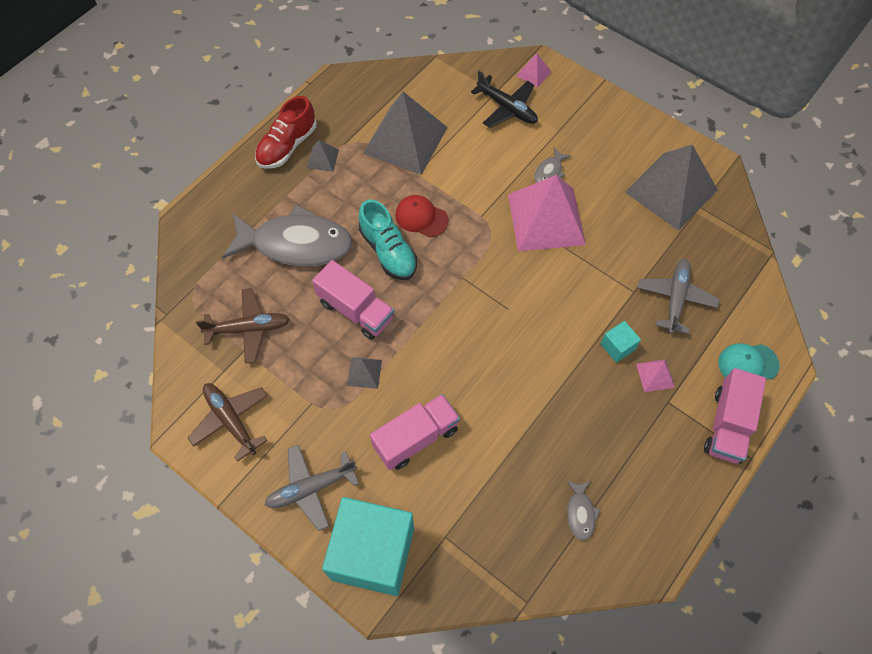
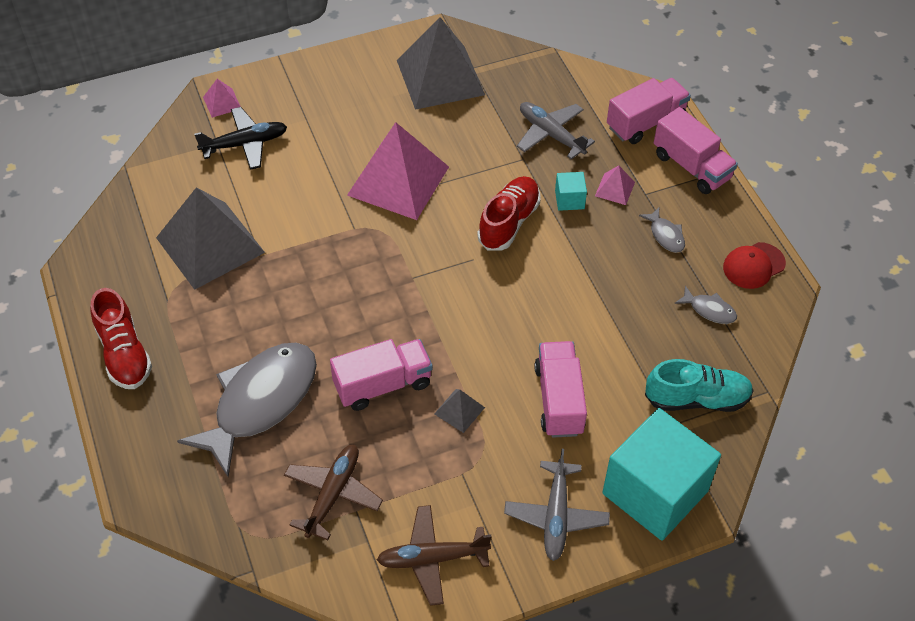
camera: 60 degrees left, 10 degrees down
grey pyramid [307,140,339,172] -> none
turquoise shoe [359,199,417,280] -> turquoise shoe moved to [645,359,754,412]
red cap [395,195,449,237] -> red cap moved to [723,242,786,289]
grey fish [534,147,571,183] -> grey fish moved to [639,208,685,253]
turquoise cap [718,344,780,379] -> pink truck [607,78,691,144]
none -> red shoe [477,176,540,251]

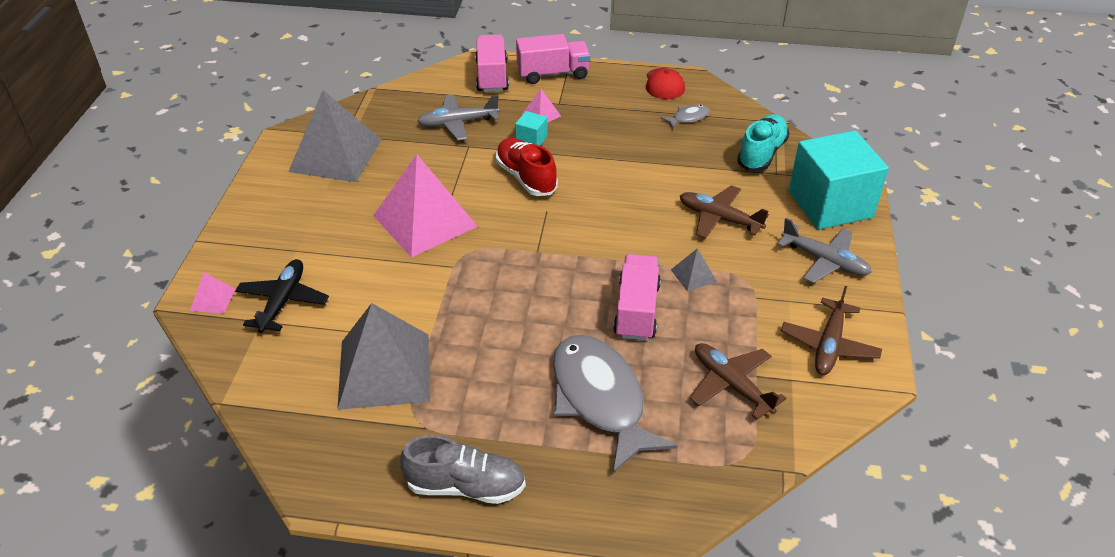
camera: 60 degrees left, 10 degrees down
red shoe [90,288,152,389] -> grey shoe [400,435,526,504]
pink truck [534,341,587,438] -> brown plane [680,185,769,238]
grey fish [639,208,685,253] -> none

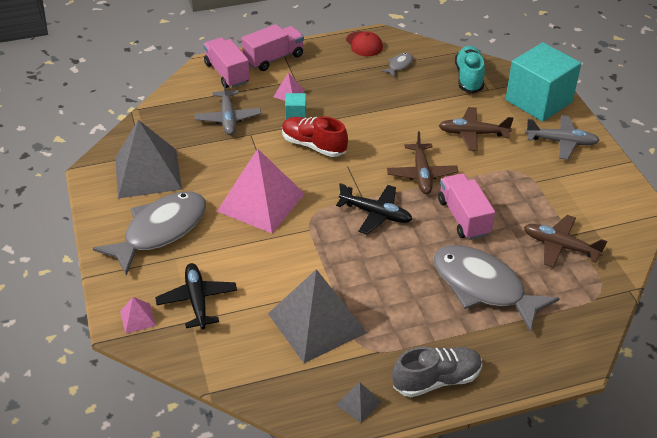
camera: 25 degrees left, 0 degrees up
grey plane [417,94,500,141] -> grey plane turned 60 degrees counterclockwise [195,79,261,135]
grey pyramid [671,248,717,292] -> grey pyramid moved to [336,382,382,423]
brown plane [781,286,882,375] -> brown plane moved to [387,131,458,194]
none -> grey fish [93,192,206,275]
none -> black plane [336,183,412,234]

